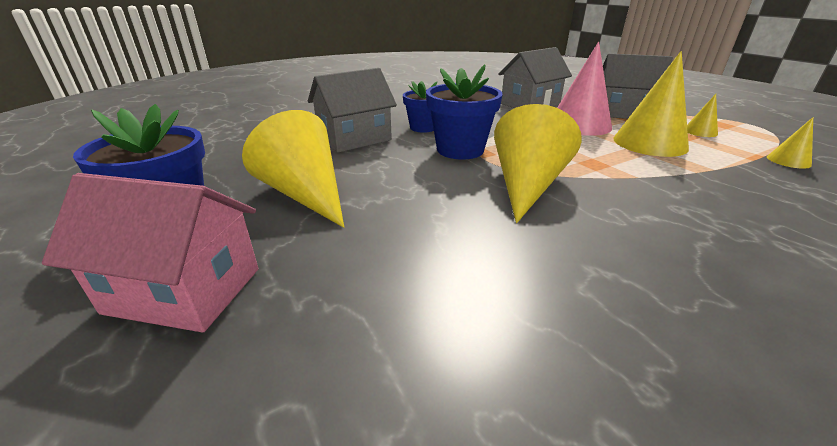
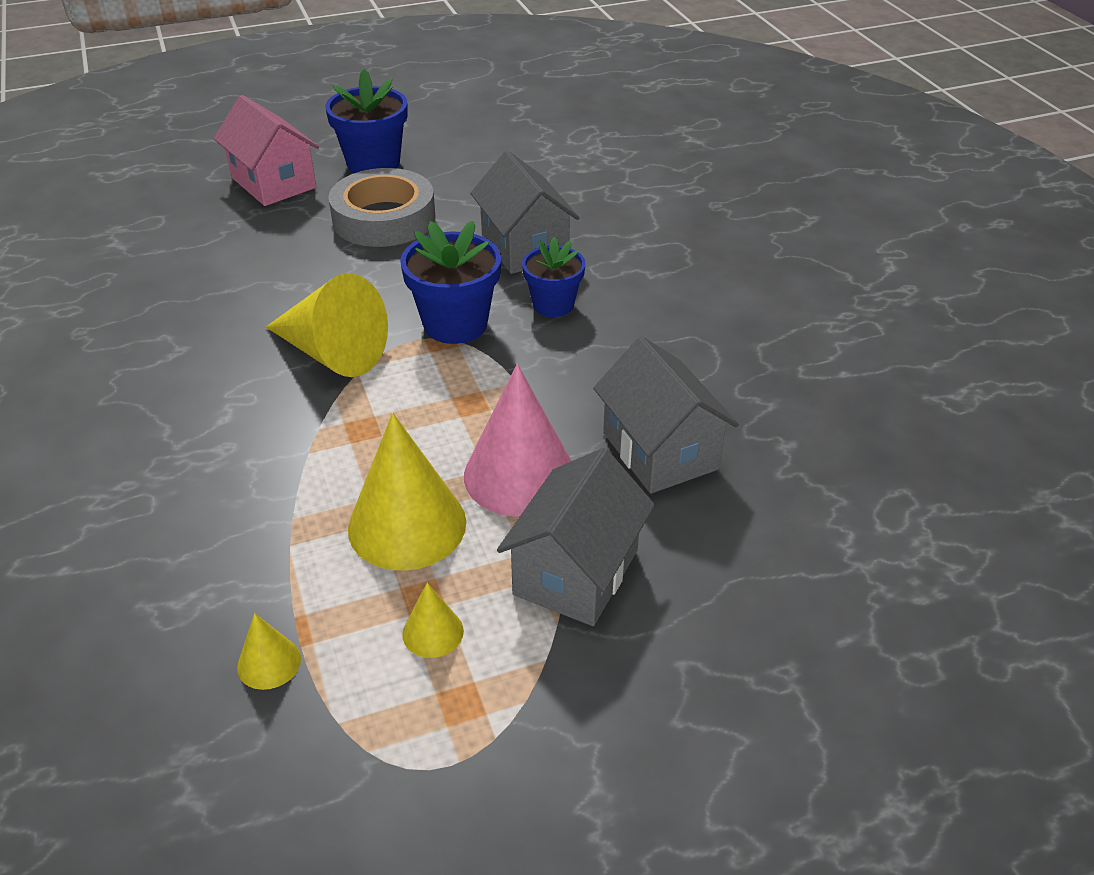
camera: 100 degrees right, 10 degrees up
pink house [42,173,258,333] -> pink house turned 60 degrees counterclockwise [214,95,319,206]
yellow cone [242,110,344,228] -> grey tape [329,168,435,247]

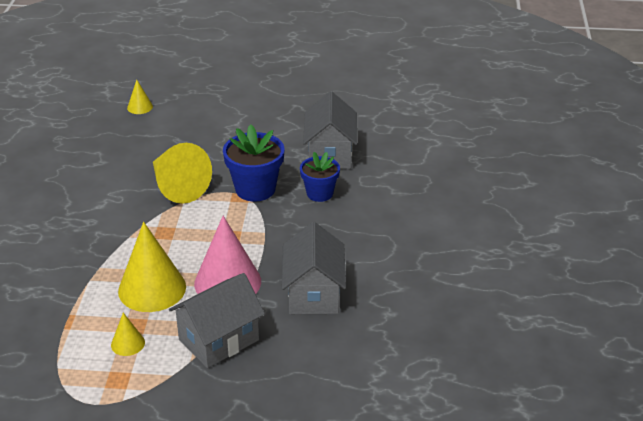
camera: 25 degrees right, 5 degrees down
pink house [214,95,319,206] -> none
yellow cone [237,613,301,690] -> yellow cone moved to [127,80,153,114]
blue flower pot [325,69,408,173] -> none
grey tape [329,168,435,247] -> none

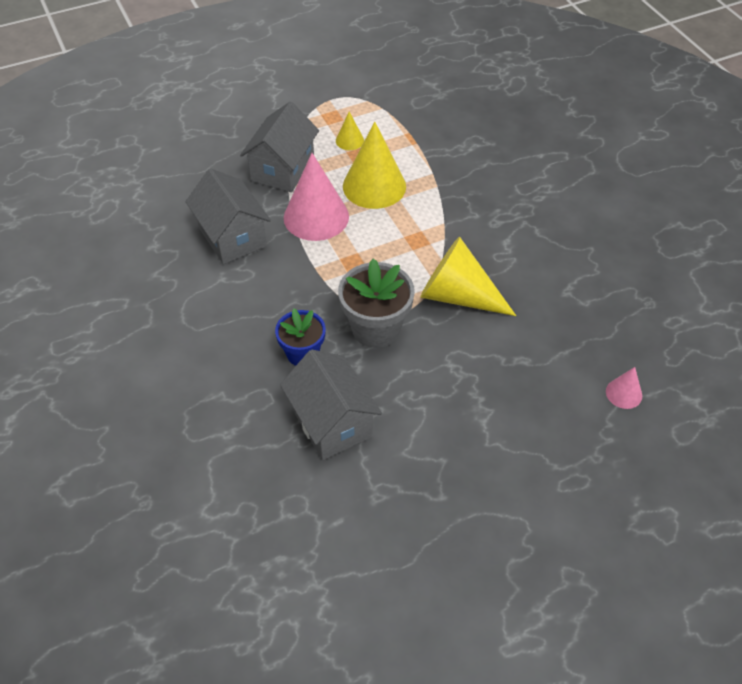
camera: 150 degrees right, 15 degrees up
yellow cone [127,80,153,114] -> pink cone [606,367,642,409]
blue flower pot [223,125,285,201] -> grey flower pot [338,259,415,348]

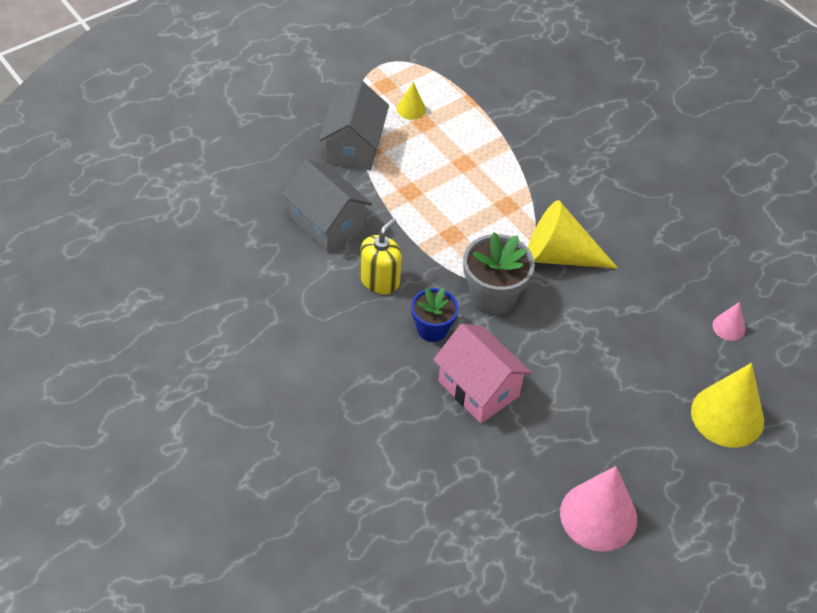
camera: 15 degrees left, 0 degrees up
grey house [280,349,382,460] -> pink house [433,324,532,423]
pink cone [284,153,349,241] -> pink cone moved to [560,466,637,552]
yellow cone [343,121,406,209] -> yellow cone moved to [691,363,764,447]
none -> yellow soap dispenser [360,218,402,294]

